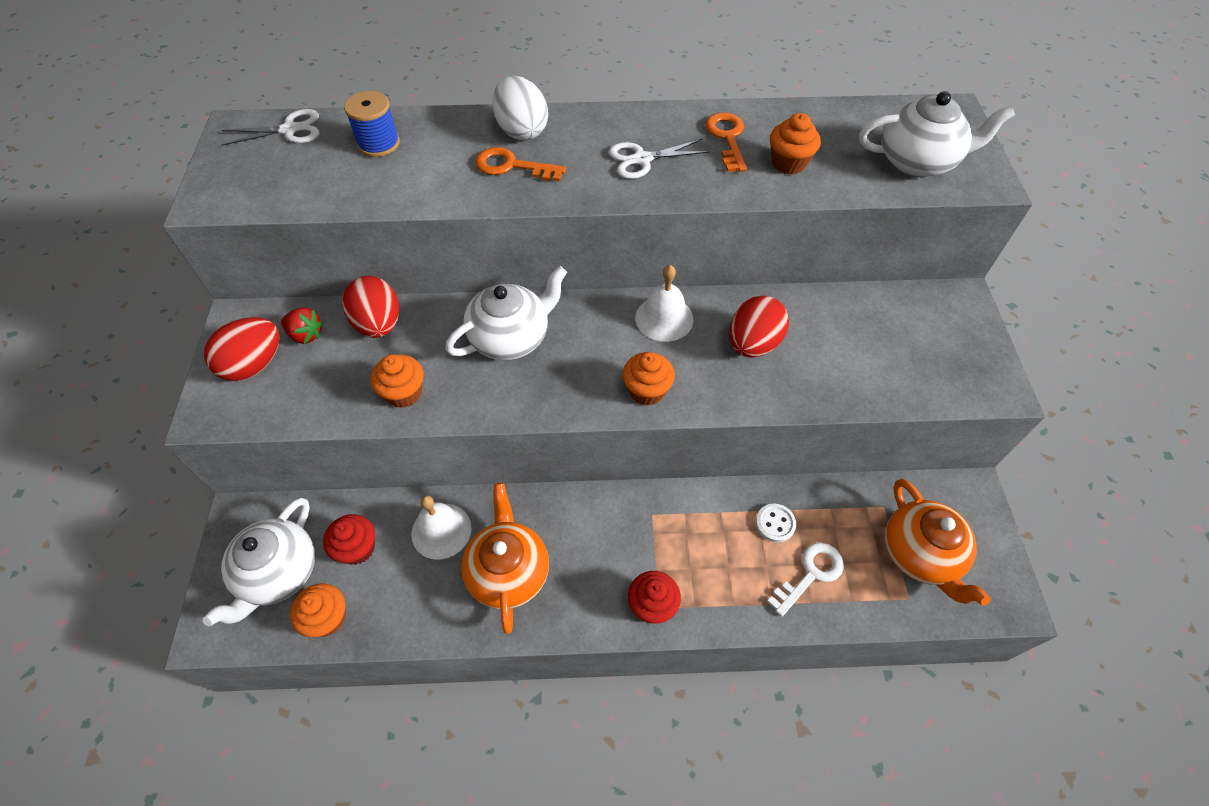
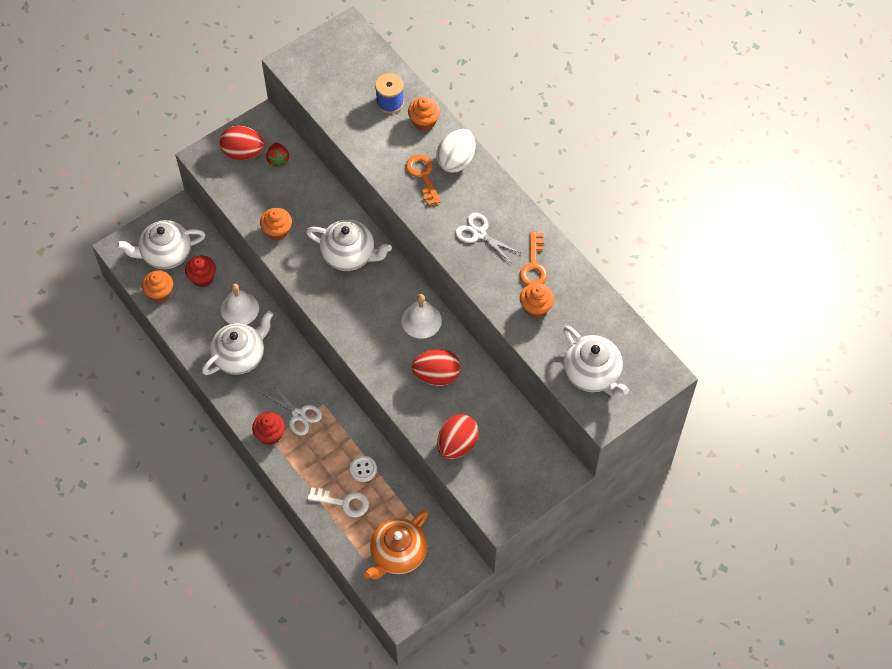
camera: 55 degrees right, 5 degrees up
white scissors [221,109,319,146] -> white scissors moved to [262,383,322,435]
red egg [342,276,399,338] -> red egg moved to [437,414,479,459]
orange teapot [461,483,549,634] -> white teapot [202,311,274,375]
orange cupcake [622,352,675,406] -> orange cupcake moved to [408,97,440,131]
orange key [705,113,747,172] -> orange key turned 135 degrees clockwise [520,232,547,285]

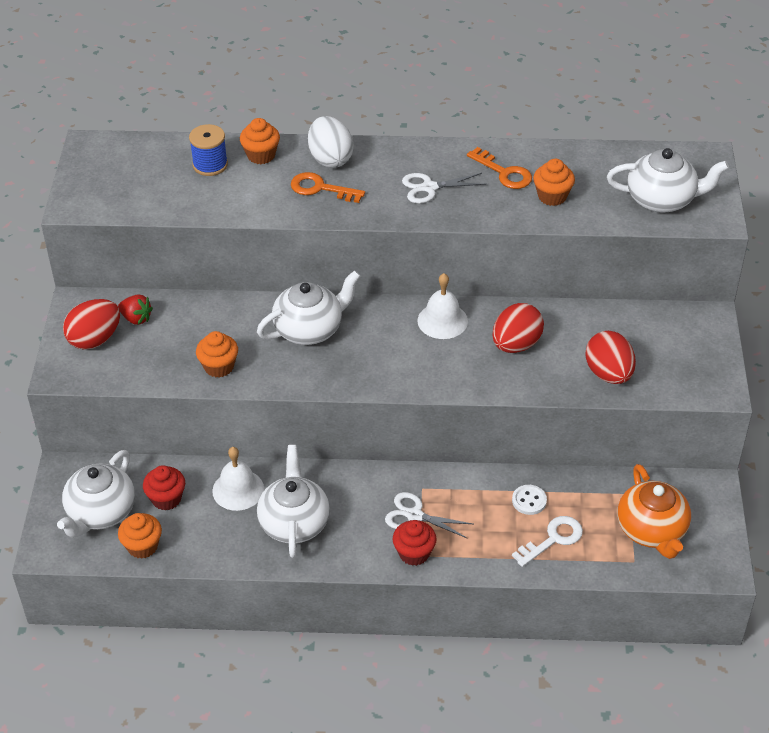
camera: 50 degrees left, 15 degrees down
white scissors [262,383,322,435] -> white scissors turned 150 degrees counterclockwise [385,492,473,539]

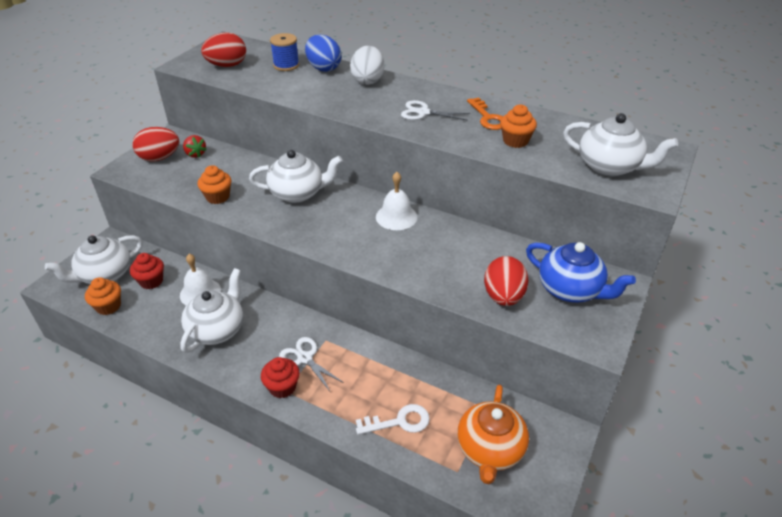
camera: 25 degrees right, 5 degrees down
orange cupcake [240,118,280,164] -> blue egg [305,35,341,72]
orange key [291,172,365,203] -> none
red egg [492,303,544,353] -> red egg moved to [201,32,246,67]
white button [512,485,547,515] -> none
none -> blue teapot [526,242,636,303]

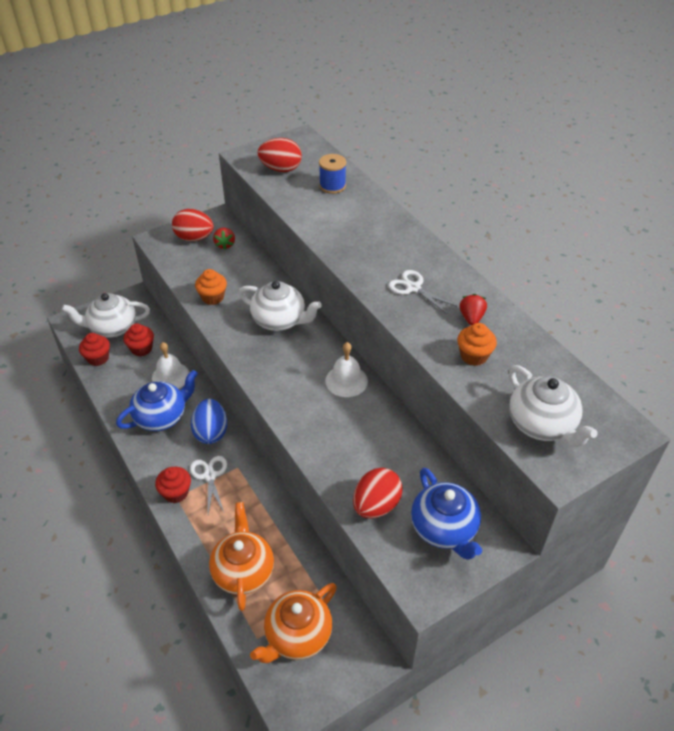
camera: 30 degrees right, 5 degrees up
orange cupcake [85,277,121,315] -> red cupcake [79,333,110,366]
white teapot [180,268,243,353] -> blue teapot [116,370,198,431]
blue egg [305,35,341,72] -> blue egg moved to [191,399,227,444]
white egg [350,46,385,85] -> none
white key [356,404,430,435] -> orange teapot [209,502,274,611]
orange key [467,97,503,130] -> red strawberry [460,294,487,325]

